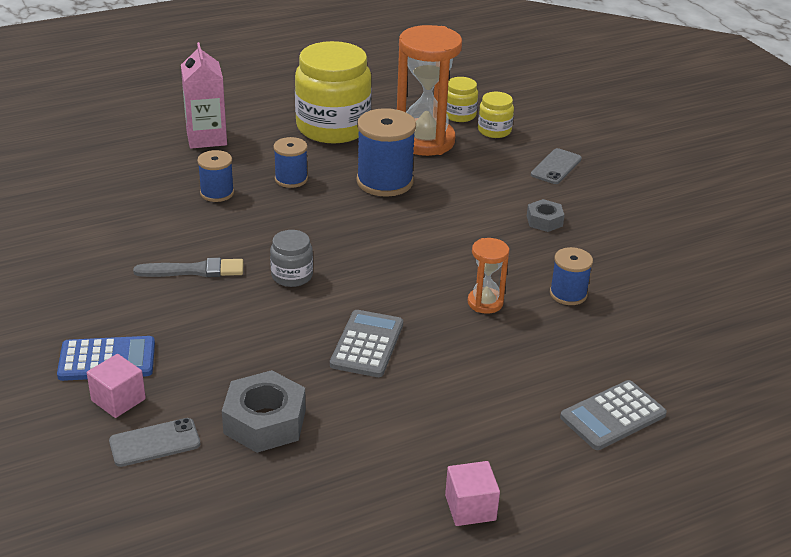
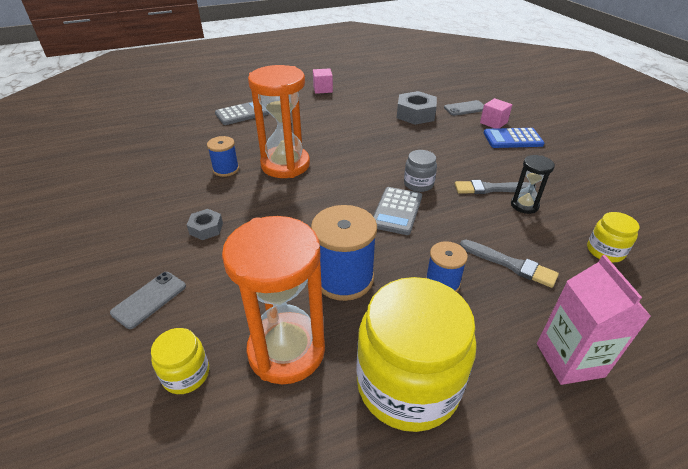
camera: 175 degrees left, 5 degrees up
blue spool [197,150,234,202] -> grey brush [460,240,559,288]
grey calculator [330,310,403,377] -> grey calculator moved to [373,187,422,235]
yellow jar [446,77,478,122] -> yellow jar moved to [587,212,640,262]
orange hourglass [468,238,509,314] -> orange hourglass [248,65,310,178], size x2.03
none -> black hourglass [511,155,555,214]

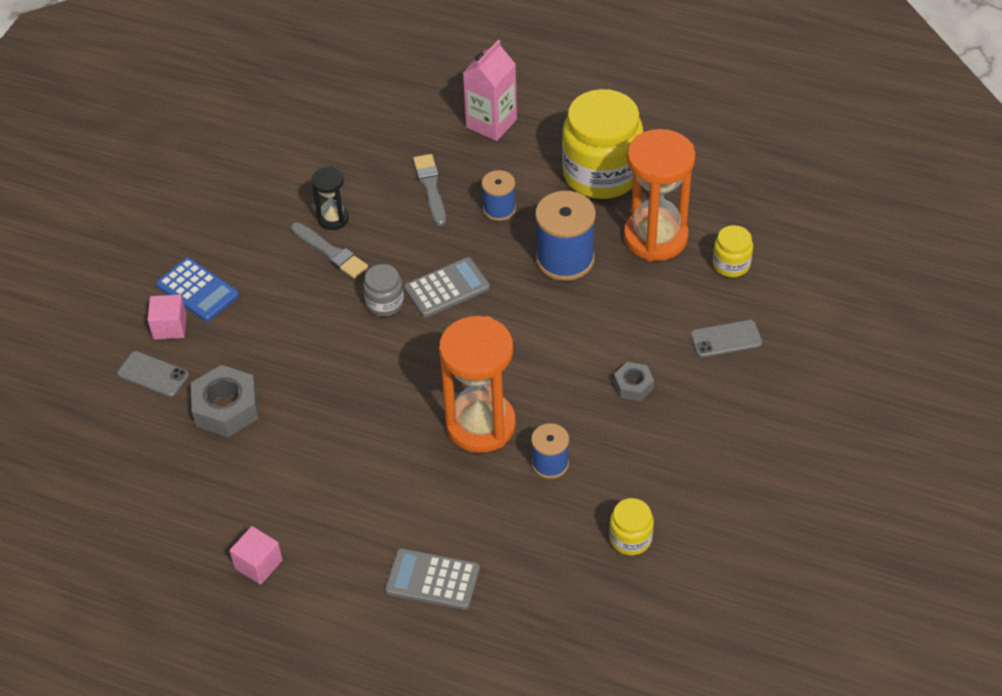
camera: 135 degrees left, 10 degrees up
yellow jar [587,212,640,262] -> yellow jar moved to [609,498,654,555]

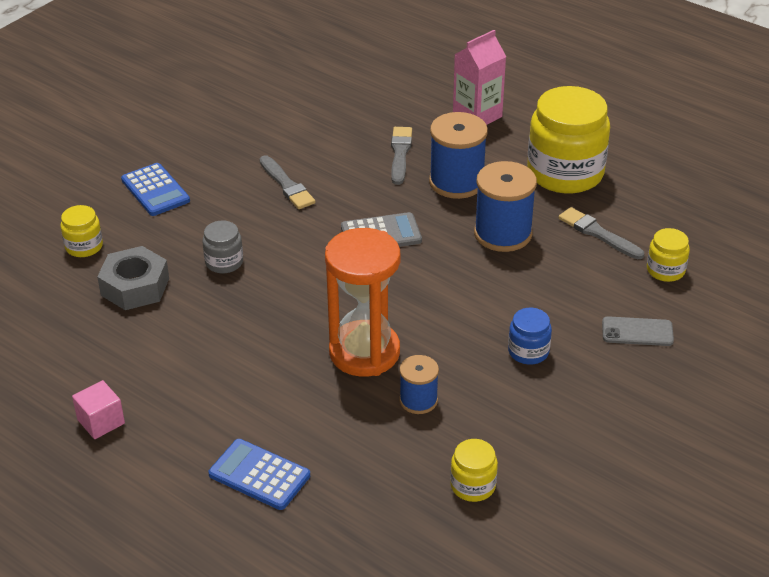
camera: 15 degrees right, 10 degrees down
grey phone [117,351,189,397] -> yellow jar [60,205,103,257]
pink cube [148,295,187,340] -> none
black hourglass [311,167,349,230] -> none
grey jar [363,264,404,317] -> grey jar moved to [202,220,243,274]
grey calculator [385,548,480,610] -> blue calculator [208,439,310,510]
blue spool [482,170,516,221] -> blue spool [429,112,488,199], size x1.73
grey nut [614,362,654,401] -> blue jar [508,308,552,365]
orange hourglass [624,129,695,261] -> grey brush [559,207,644,259]

